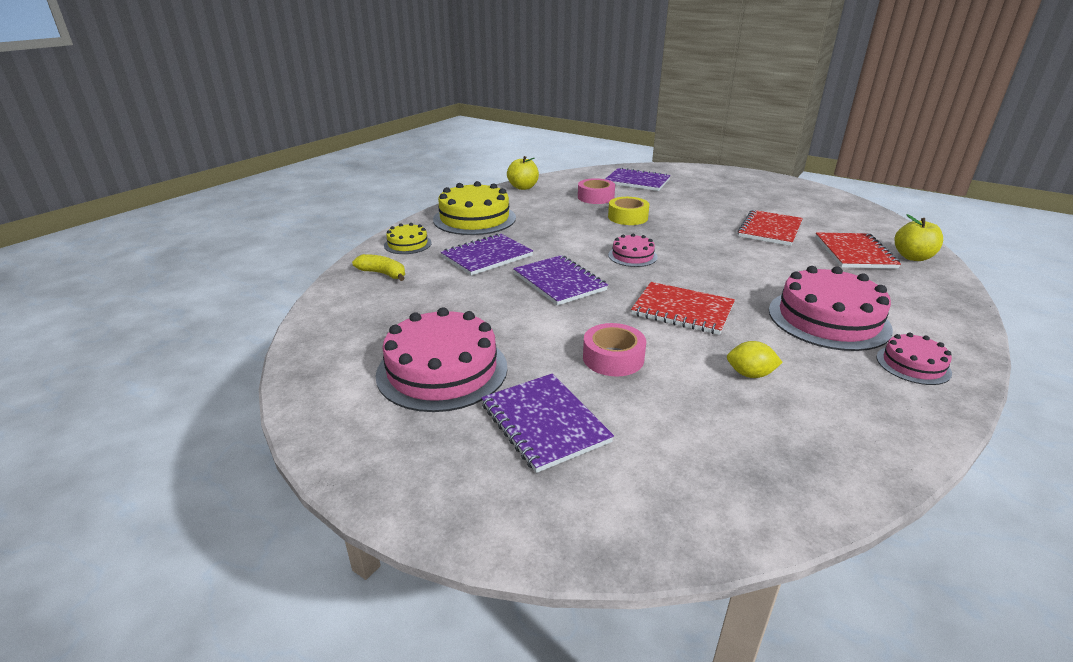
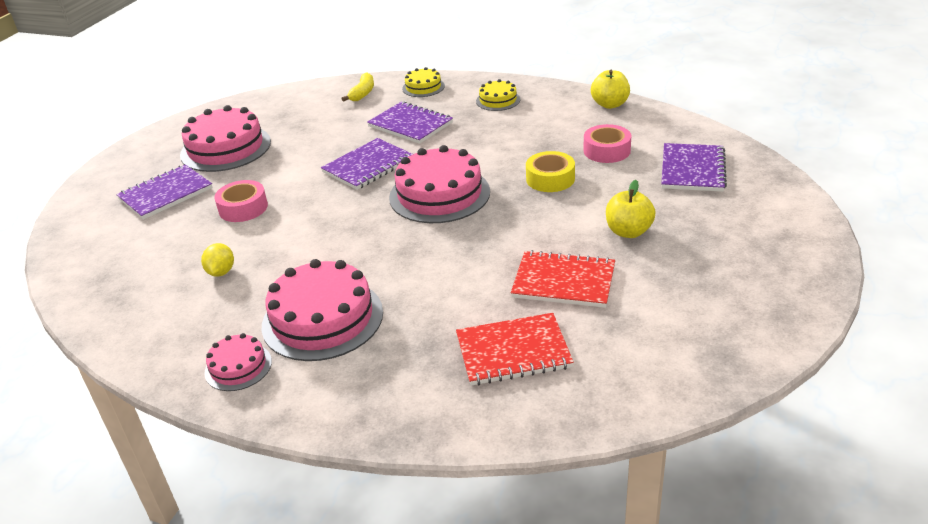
camera: 80 degrees right, 5 degrees up
yellow cake [433,181,516,235] -> yellow cake [476,79,520,111], size x0.52
pink cake [608,233,658,267] -> pink cake [389,145,490,223], size x1.93
red notebook [631,282,735,335] -> none
yellow apple [895,214,943,261] -> yellow apple moved to [606,180,656,238]

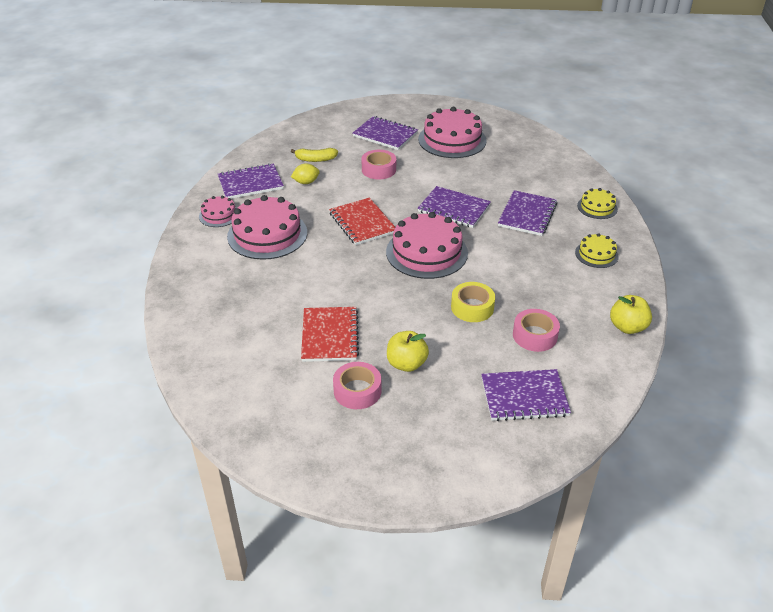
camera: 70 degrees right, 5 degrees up
yellow banana [342,73,374,102] -> yellow banana moved to [291,148,338,162]
red notebook [456,313,574,386] -> red notebook moved to [329,198,395,245]
none -> purple notebook [218,163,284,199]
none -> pink tape [333,362,381,409]

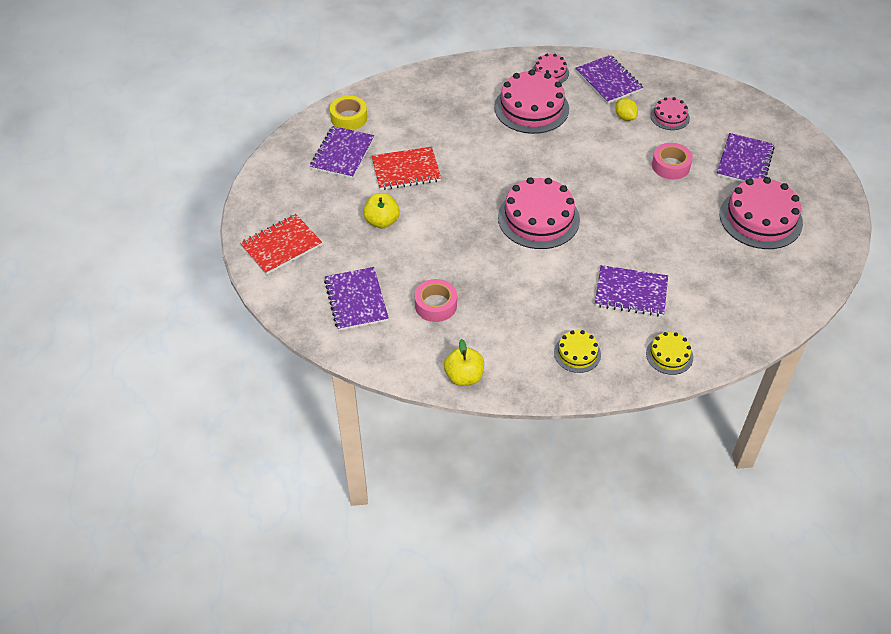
camera: 80 degrees right, 10 degrees up
yellow banana [291,148,338,162] -> pink cake [650,97,690,130]
red notebook [329,198,395,245] -> red notebook moved to [240,214,322,275]
pink tape [333,362,381,409] -> none
purple notebook [417,186,491,228] -> purple notebook moved to [310,126,374,179]
yellow tape [451,282,495,322] -> yellow tape moved to [330,96,367,130]

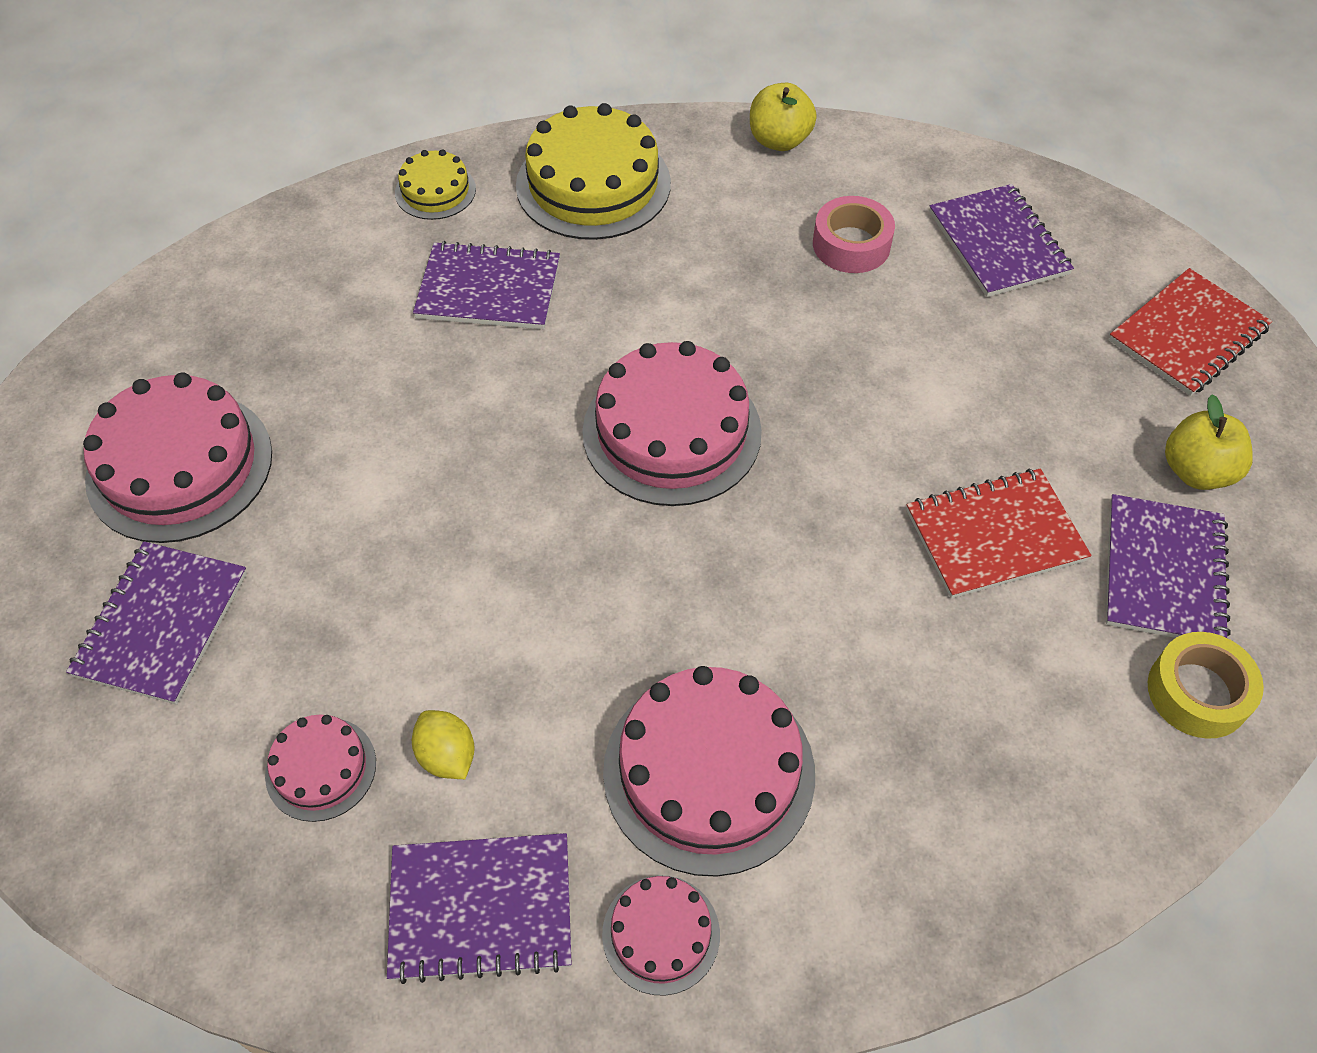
camera: 175 degrees right, 5 degrees up
yellow apple [363,193,400,229] -> yellow apple moved to [1165,395,1253,490]
yellow cake [554,330,601,373] -> yellow cake [516,103,671,240], size x1.93
purple notebook [575,55,643,104] -> purple notebook turned 60 degrees counterclockwise [387,833,572,984]
pink tape [652,143,693,180] -> none

